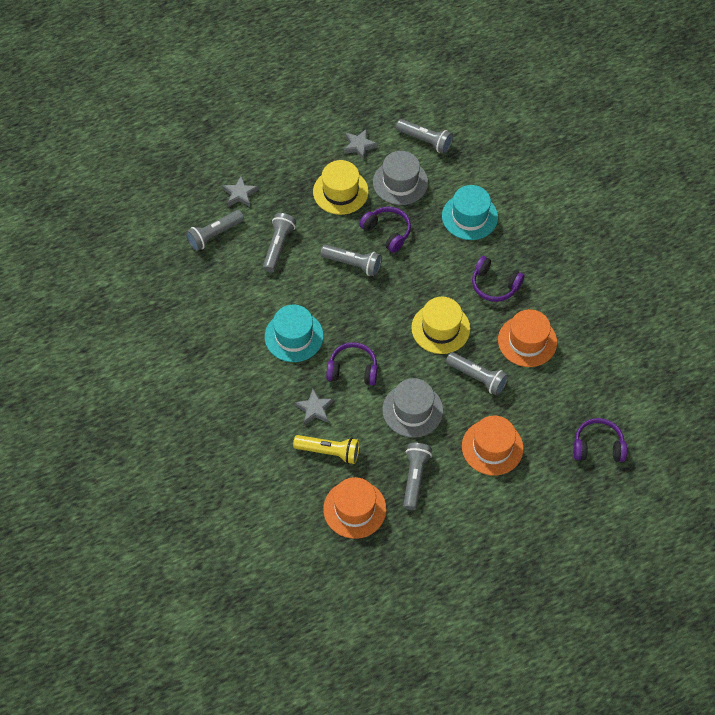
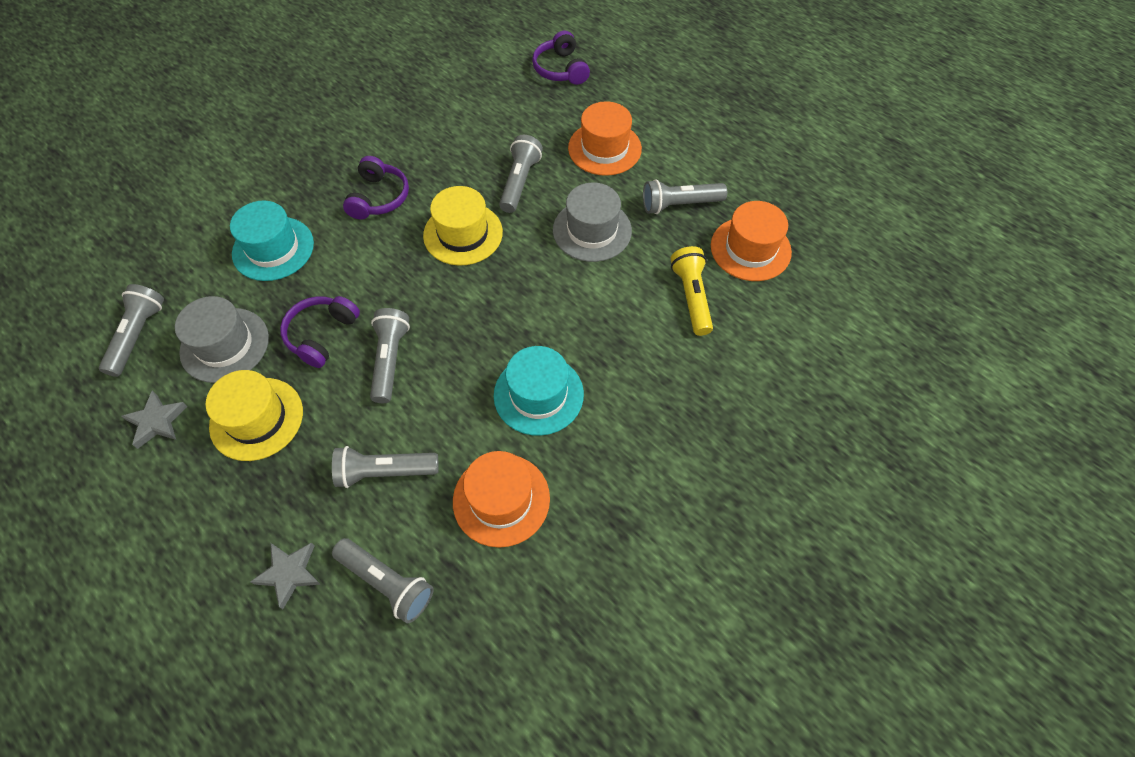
camera: 110 degrees left, 0 degrees up
grey star [294,389,334,425] -> none
purple headphones [326,342,378,385] -> none
orange hat [498,309,557,367] -> orange hat moved to [453,451,550,548]

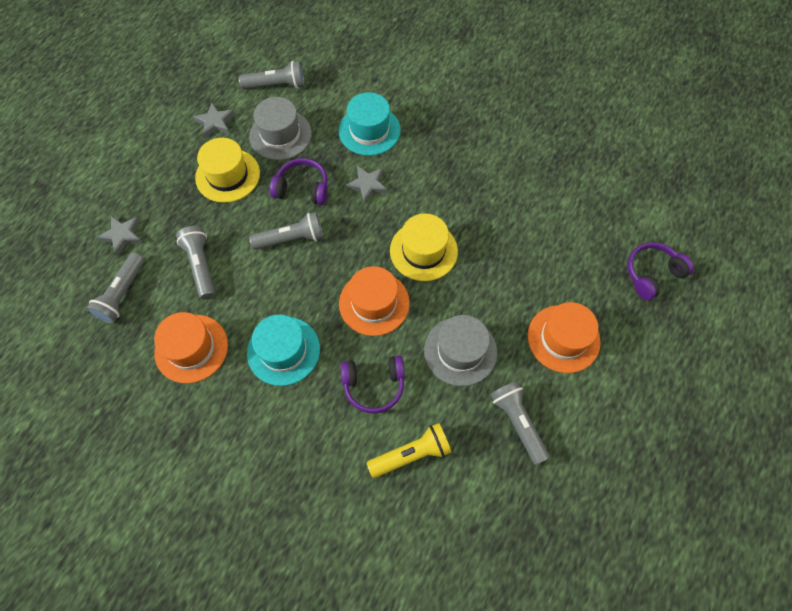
camera: 75 degrees right, 5 degrees up
purple headphones [343,156,409,219] -> purple headphones moved to [341,356,405,413]
grey flashlight [499,135,543,213] -> none
orange hat [711,201,792,281] -> orange hat moved to [339,266,410,336]
none -> grey star [345,166,388,204]

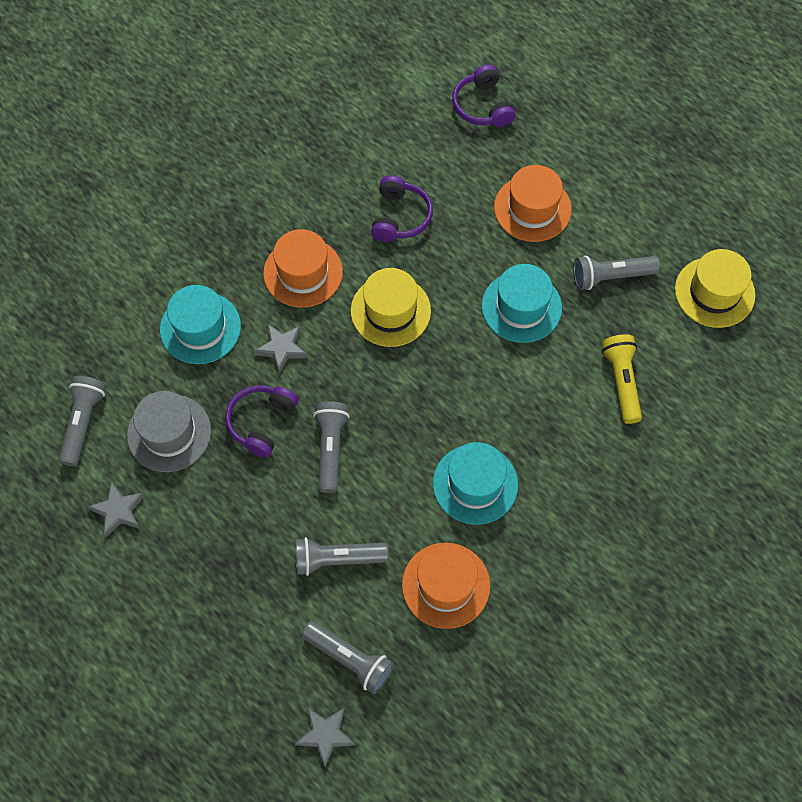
camera: 75 degrees left, 0 degrees up
grey star [97,216,143,256] -> grey star moved to [295,708,356,767]
yellow hat [195,138,260,203] -> yellow hat moved to [675,249,755,328]
orange hat [339,266,410,336] -> orange hat moved to [263,229,343,308]
purple headphones [341,356,405,413] -> purple headphones moved to [371,175,433,242]
grey hat [424,315,497,386] -> turquoise hat [482,264,562,343]

